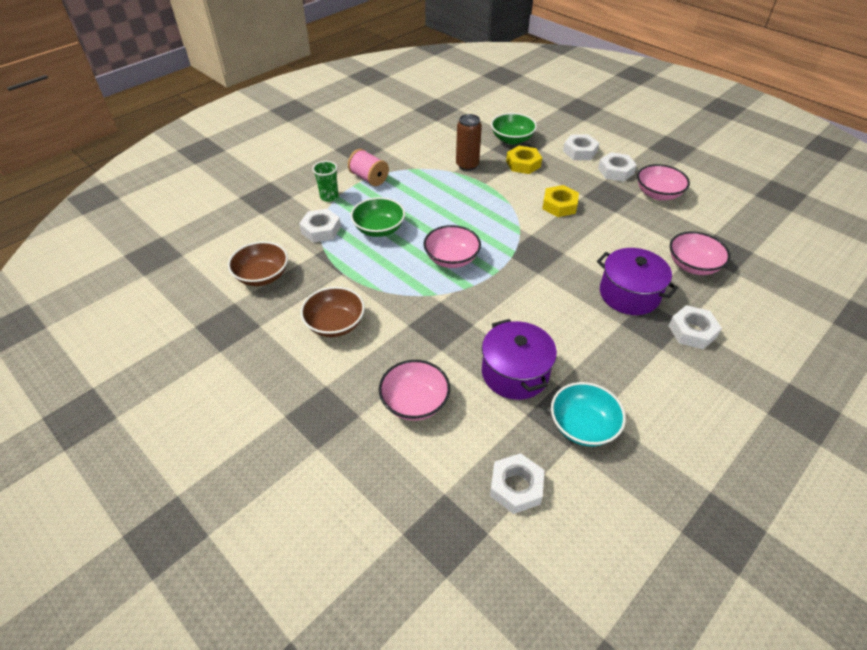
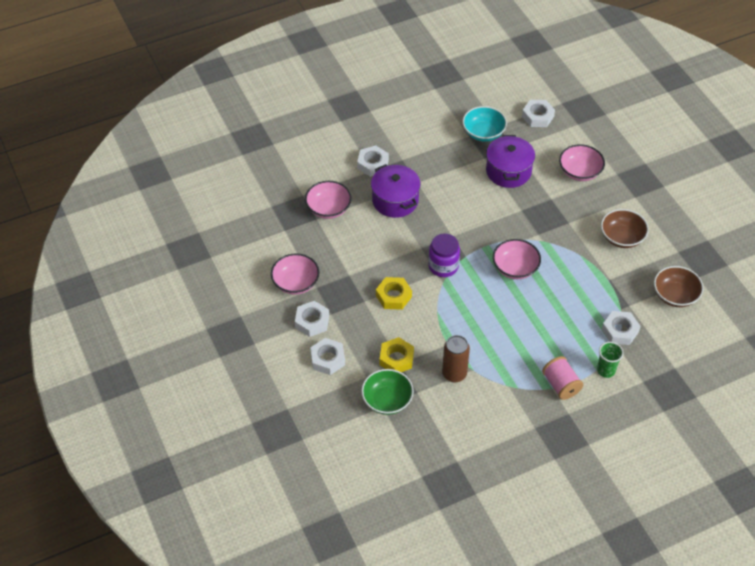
camera: 160 degrees left, 5 degrees up
green bowl [351,197,405,237] -> none
none -> purple jar [429,233,460,277]

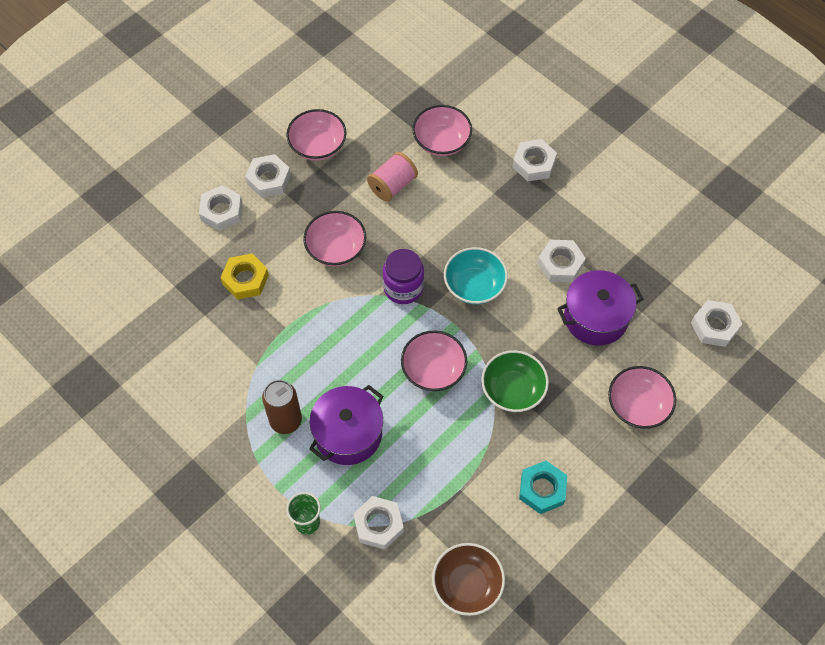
camera: 70 degrees right, 10 degrees up
green bowl [361,369,414,415] -> green bowl moved to [481,350,549,412]
purple pot [371,164,421,218] -> purple pot moved to [309,385,384,465]
yellow nut [376,277,412,310] -> pink bowl [303,211,366,266]
brown can [442,335,470,383] -> brown can moved to [262,380,302,434]
turquoise bowl [462,106,507,142] -> turquoise bowl moved to [444,247,508,304]
pink spool [542,356,583,400] -> pink spool moved to [367,152,418,202]
brown bowl [601,209,649,248] -> turquoise nut [519,461,567,514]
none -> white nut [537,240,586,282]

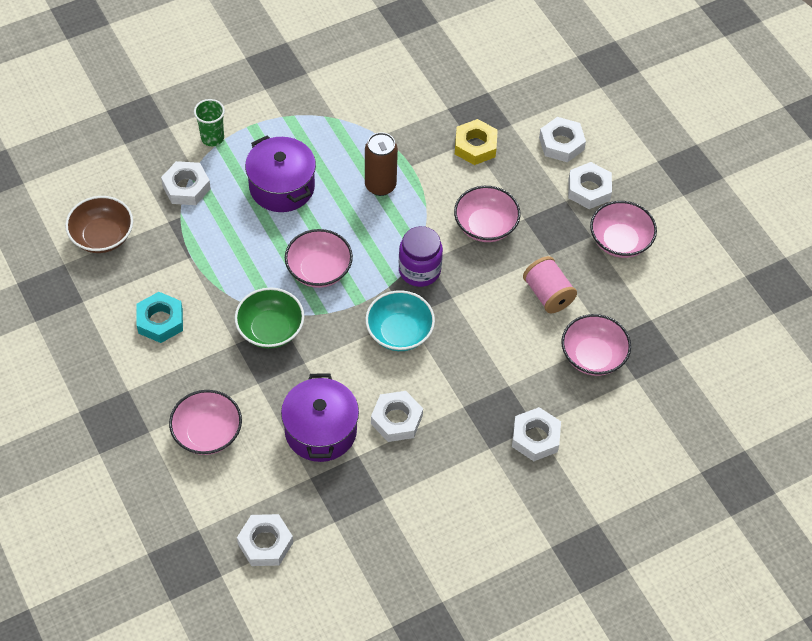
camera: 105 degrees right, 5 degrees down
brown can [262,380,302,434] -> brown can moved to [365,132,398,196]

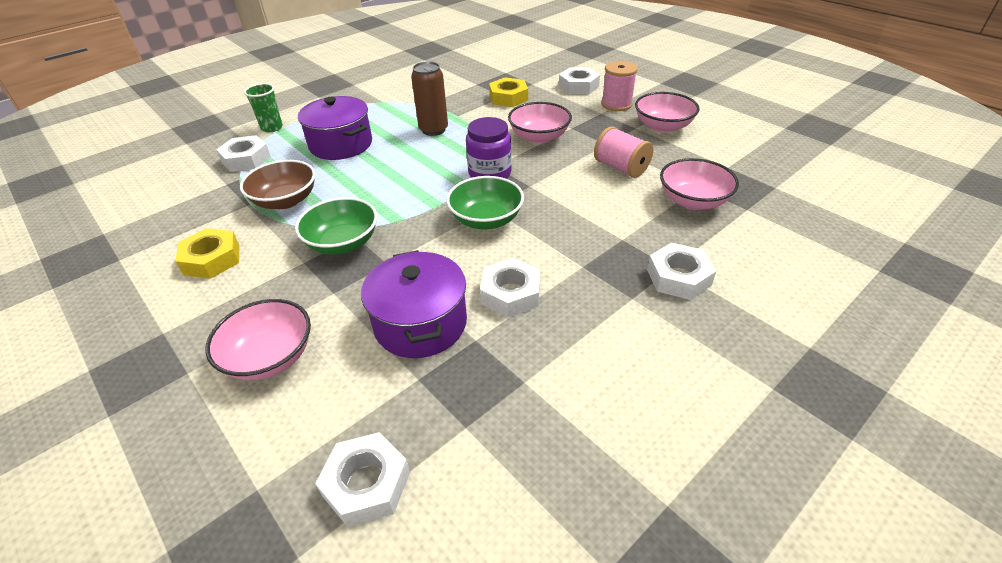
camera: 10 degrees left, 15 degrees down
brown bowl [65,196,133,253] -> brown bowl moved to [240,160,315,209]
turquoise nut [137,292,183,343] -> yellow nut [176,228,239,279]
pink bowl [285,229,353,288] -> none
turquoise bowl [365,290,435,351] -> green bowl [446,176,524,230]
white nut [568,162,612,209] -> pink spool [601,61,638,111]

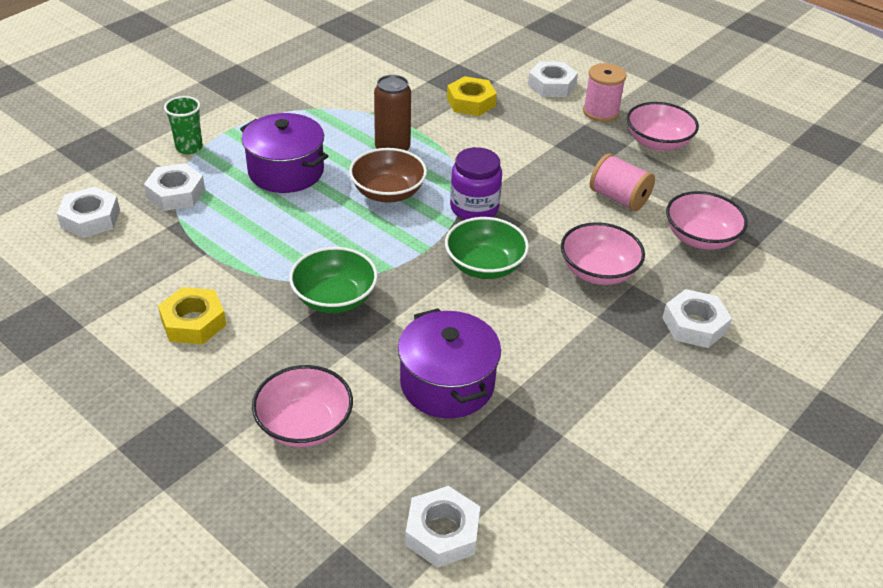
camera: 10 degrees left, 0 degrees up
brown bowl [240,160,315,209] -> brown bowl moved to [349,148,427,203]
white nut [480,258,540,318] -> white nut moved to [57,187,120,238]
pink bowl [508,102,572,144] -> pink bowl moved to [561,222,645,285]

